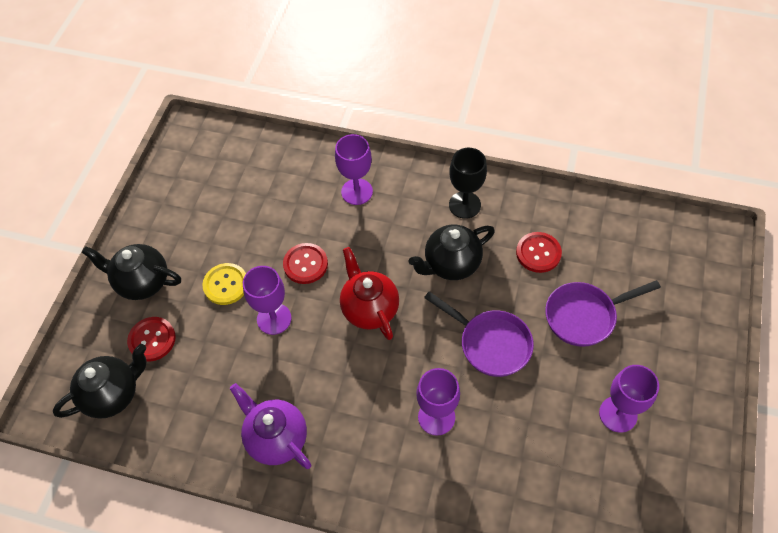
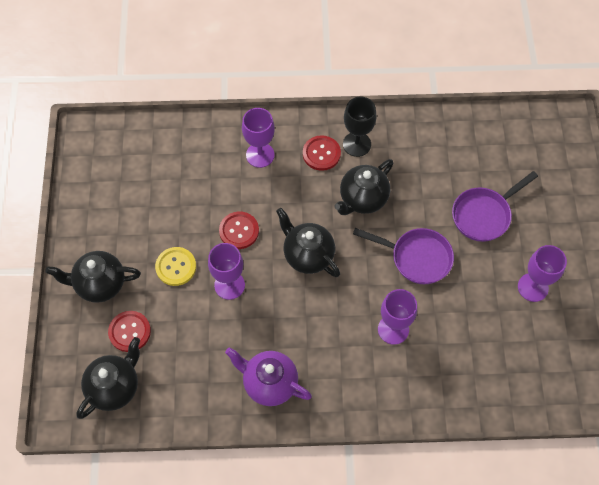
camera: 20 degrees left, 5 degrees up
red teapot [340,247,399,340] -> black teapot [276,208,340,277]
red button [516,232,562,273] -> red button moved to [303,135,341,171]

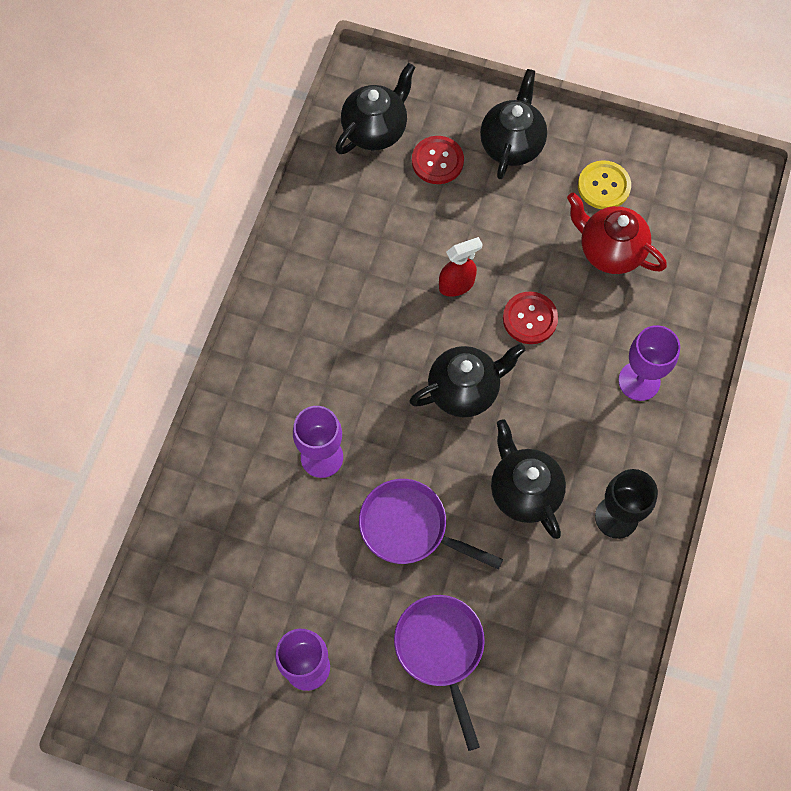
camera: 110 degrees right, 5 degrees up
black teapot [76,337,140,419] -> black teapot turned 105 degrees counterclockwise [335,63,415,154]
yellow button [155,247,196,286] -> yellow button moved to [578,160,631,209]
purple goblet [208,243,245,300] -> red spray bottle [439,237,483,297]
purple teapot [225,347,312,406] -> none
red button [303,135,341,171] -> none
purple pan [353,228,454,284] -> purple pan turned 75 degrees clockwise [359,479,503,570]
none -> red teapot [567,193,667,274]

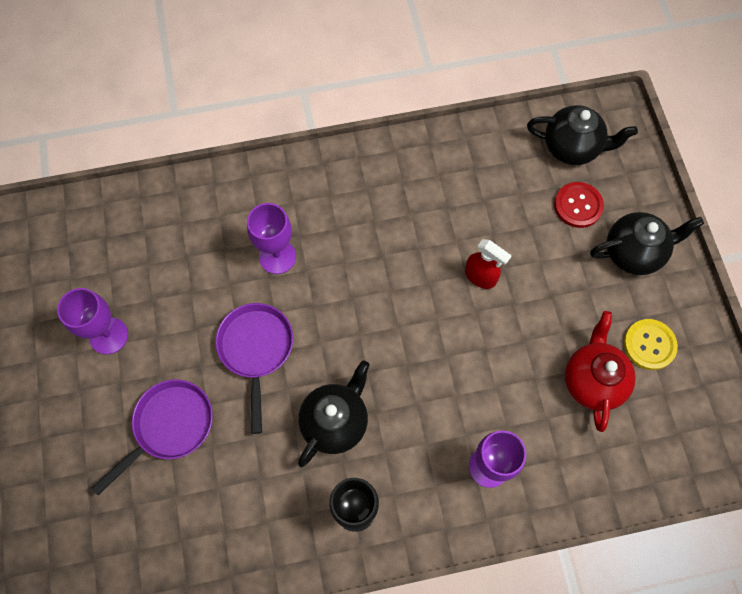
camera: 60 degrees right, 0 degrees up
black teapot [409,343,525,417] -> none
red button [503,291,558,344] -> none

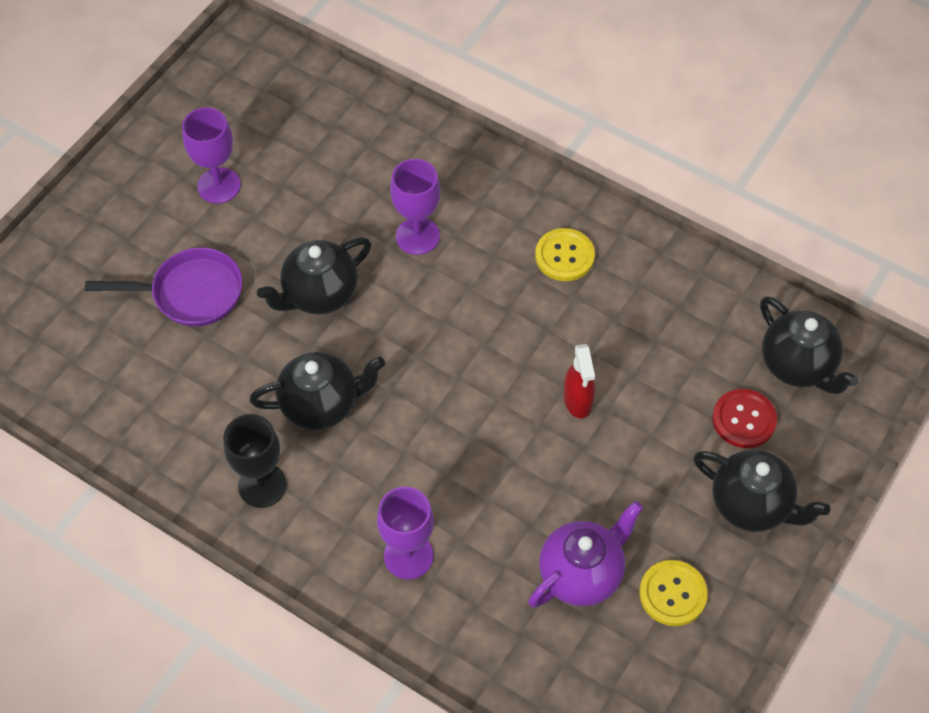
camera: 45 degrees right, 10 degrees down
purple pan [215,303,293,434] -> black teapot [257,237,371,315]
red teapot [565,311,636,432] -> purple teapot [528,501,643,608]
none -> yellow button [535,228,595,281]

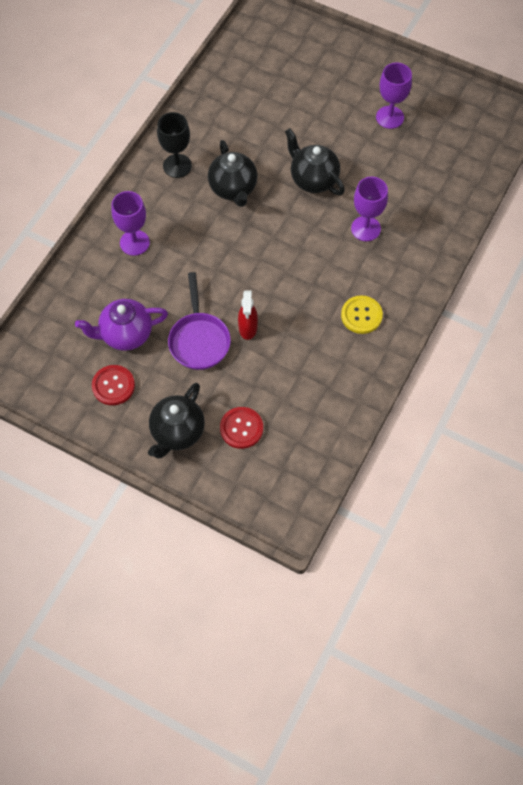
camera: 85 degrees right, 5 degrees up
purple pan [85,247,242,327] -> purple pan moved to [168,272,231,370]
purple teapot [528,501,643,608] -> purple teapot turned 120 degrees clockwise [75,299,168,351]
red spray bottle [564,344,595,418] -> red spray bottle turned 75 degrees counterclockwise [238,290,258,340]
yellow button [639,560,708,626] -> red button [92,365,135,405]
black teapot [760,296,858,394] -> none

